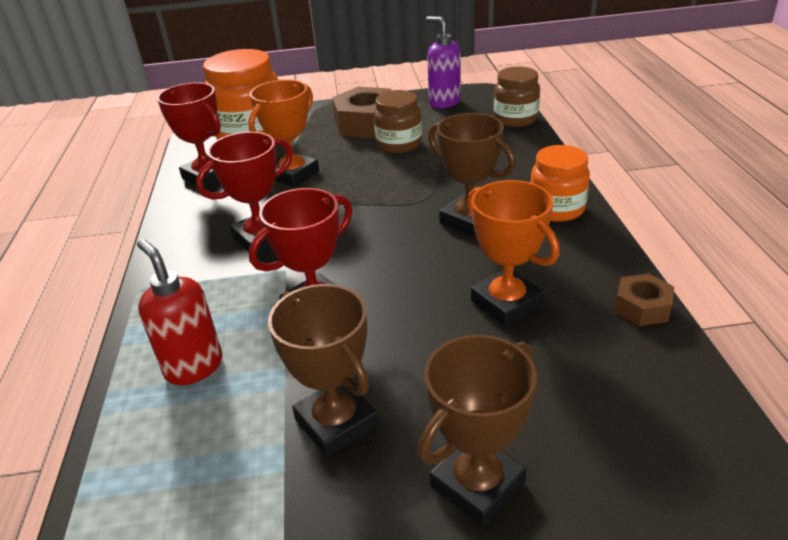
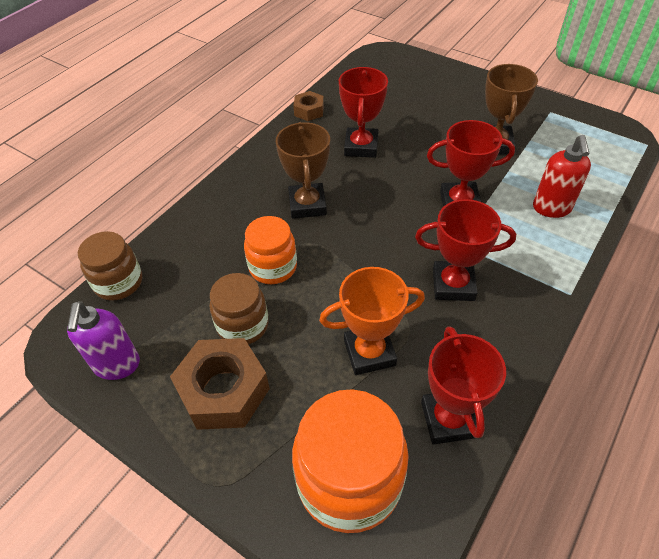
camera: 140 degrees left, 15 degrees up
brown trophy [418,335,537,527] -> none
orange trophy [467,180,560,327] -> red trophy [339,67,388,158]
orange jar [530,145,590,222] -> orange jar moved to [244,216,297,284]

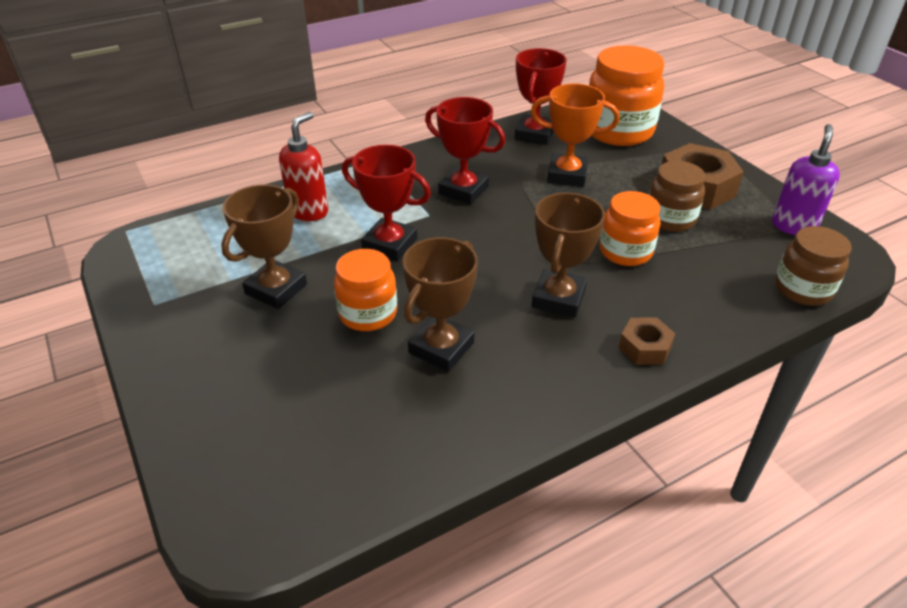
camera: 155 degrees left, 10 degrees down
brown nut [293,91,324,121] -> brown nut moved to [619,318,675,365]
red trophy [339,67,388,158] -> brown trophy [402,237,478,372]
none -> orange jar [334,249,397,331]

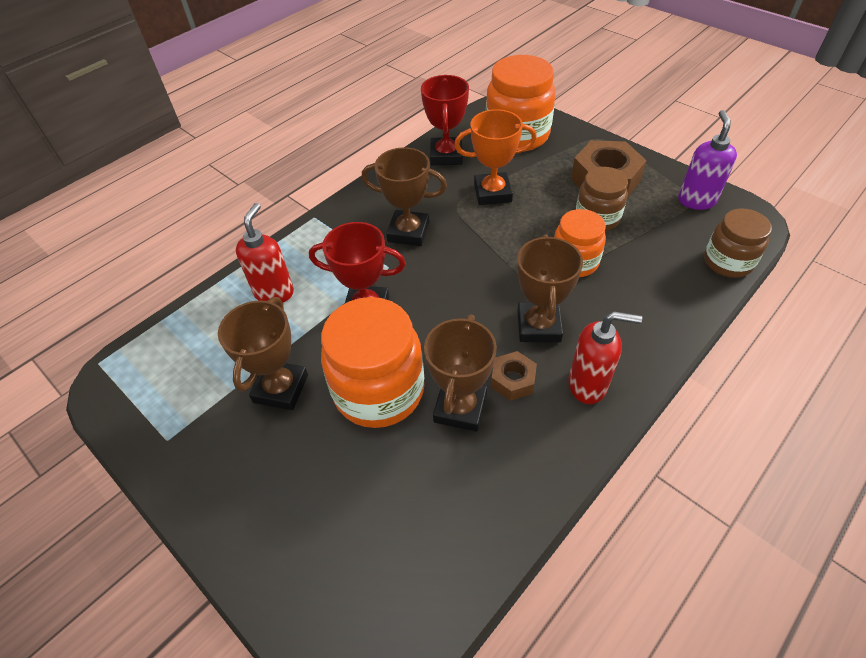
camera: 15 degrees left, 10 degrees up
orange jar [334,249,397,331] -> orange jar [321,297,424,428], size x1.64
red trophy [425,97,506,204] -> brown trophy [362,147,447,246]
brown nut [619,318,675,365] -> brown nut moved to [491,351,537,401]
none -> red soap dispenser [568,311,642,404]

